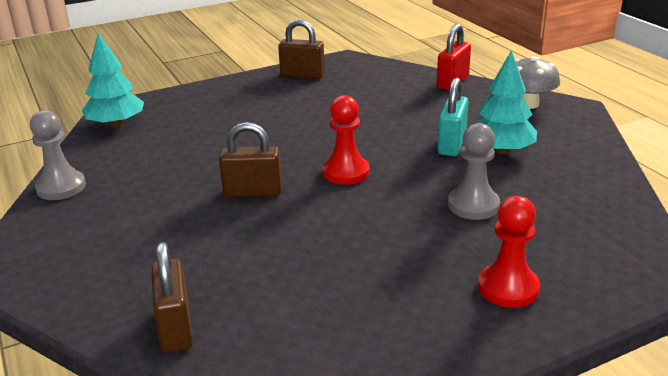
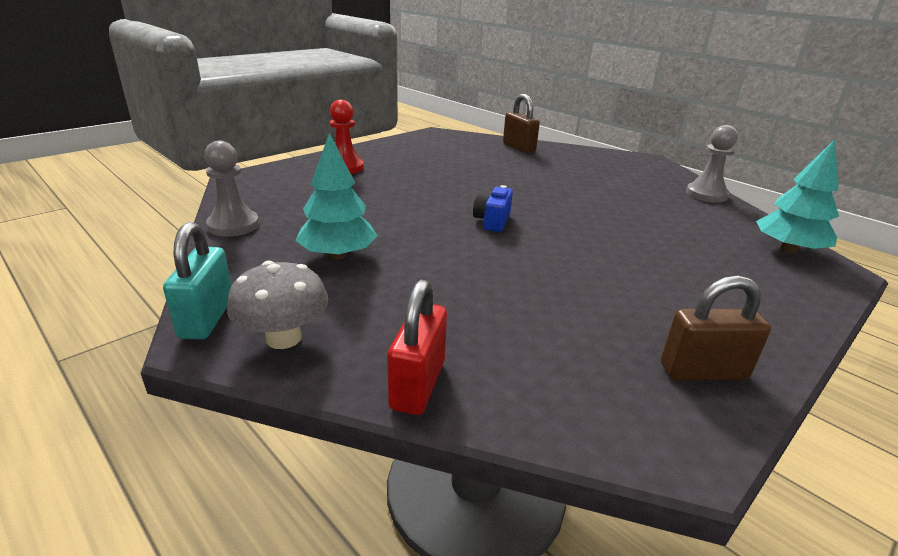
camera: 160 degrees right, 0 degrees up
brown padlock [219,122,282,198] -> none
red pawn [322,95,370,185] -> blue camera [473,185,513,232]
turquoise padlock [437,78,469,156] -> turquoise padlock moved to [163,222,231,340]
grey pawn [448,123,500,220] -> grey pawn moved to [204,141,259,237]

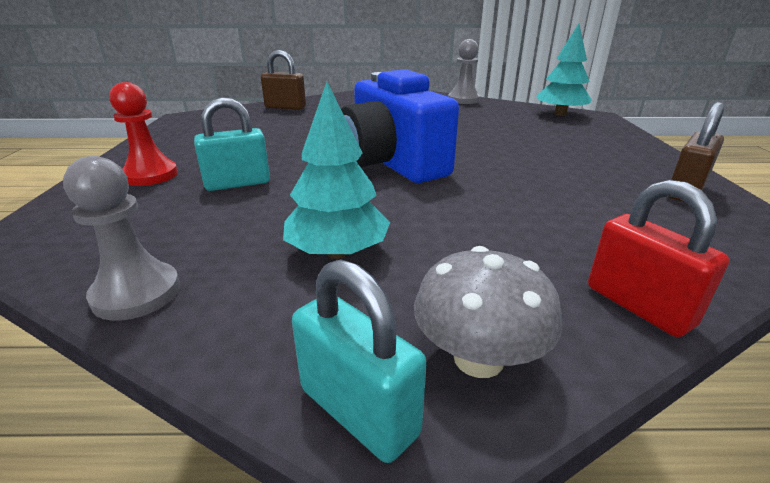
camera: 45 degrees left, 0 degrees up
blue camera [473,185,513,232] -> blue camera [341,69,459,183], size x2.37
none -> turquoise padlock [194,97,270,191]

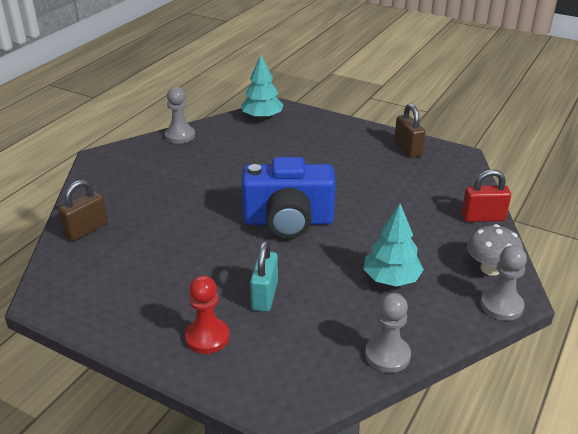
camera: 60 degrees left, 5 degrees up
turquoise padlock [292,259,427,463] -> grey pawn [481,245,527,321]

